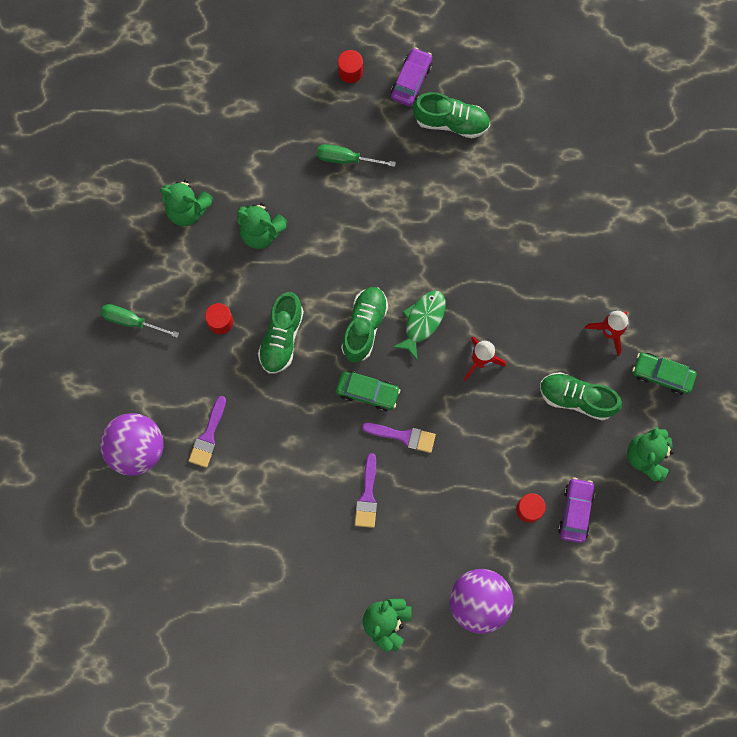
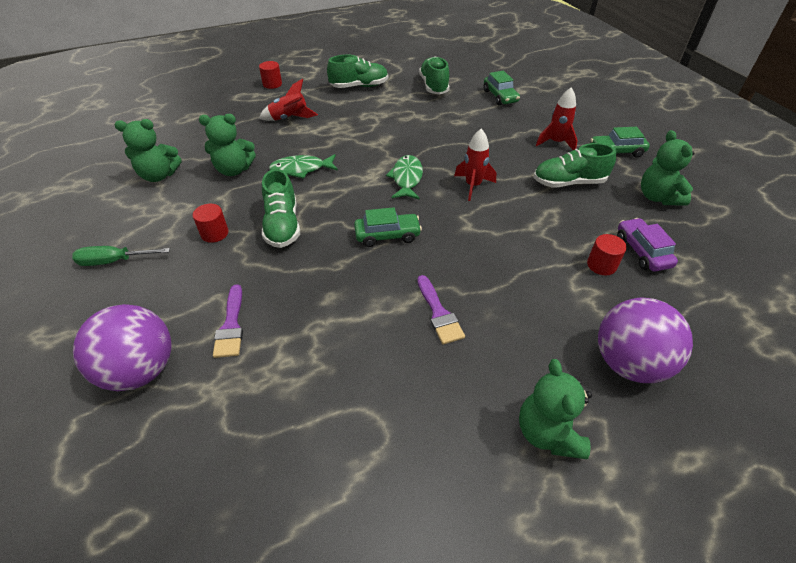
camera: 25 degrees left, 30 degrees down
green screwdriver [317,144,396,167] -> red rocket [259,79,318,121]
green shoe [341,287,388,362] -> green shoe moved to [419,57,450,94]
purple brush [362,423,436,453] -> none
purple car [391,47,432,106] -> none
none -> green fish [269,154,338,179]
none -> green car [484,71,520,105]

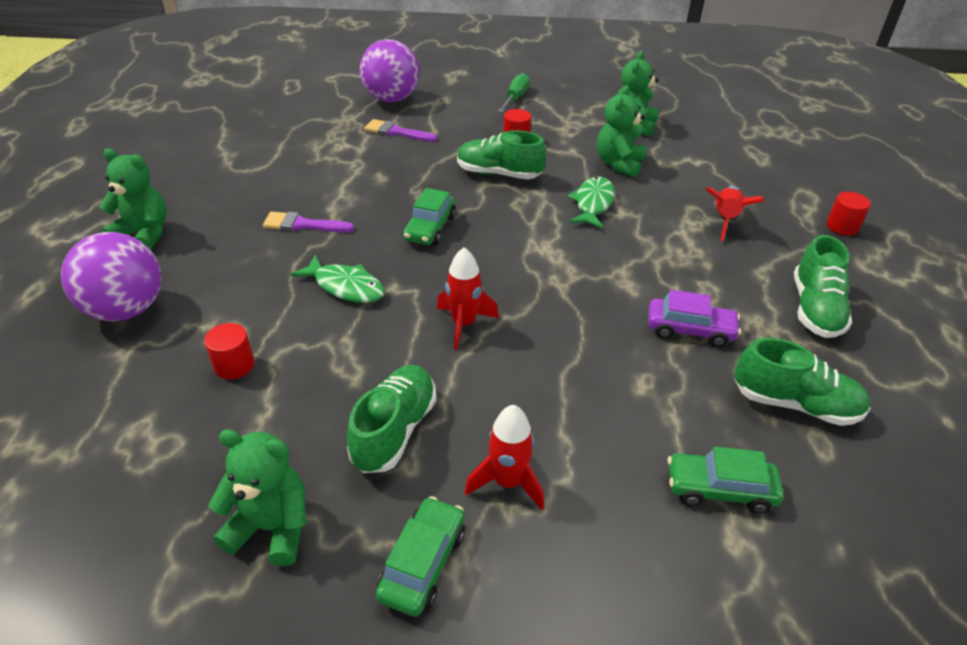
camera: 115 degrees right, 5 degrees down
green fish [386,155,423,199] -> green fish moved to [290,255,385,303]
purple car [617,218,678,272] -> purple car moved to [648,290,741,347]

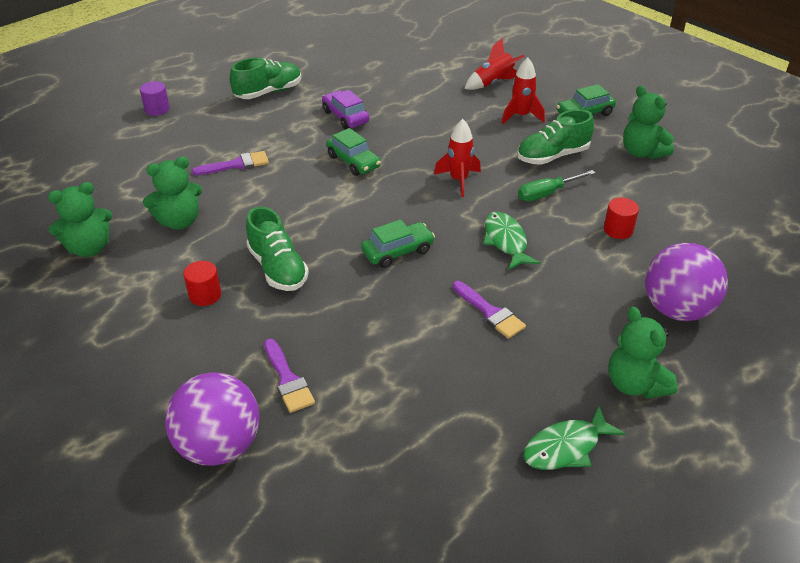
camera: 135 degrees left, 0 degrees up
green screwdriver [498,73,530,112] -> green screwdriver moved to [518,170,595,201]
green fish [567,177,615,229] -> green fish moved to [523,406,625,470]
green car [668,446,784,514] -> green car moved to [326,128,381,176]
red rocket [705,186,764,241] -> red rocket moved to [464,38,525,90]
green shoe [734,338,871,426] -> none
red cylinder [826,192,871,236] -> purple cylinder [140,81,170,116]
none -> purple brush [192,151,269,175]

